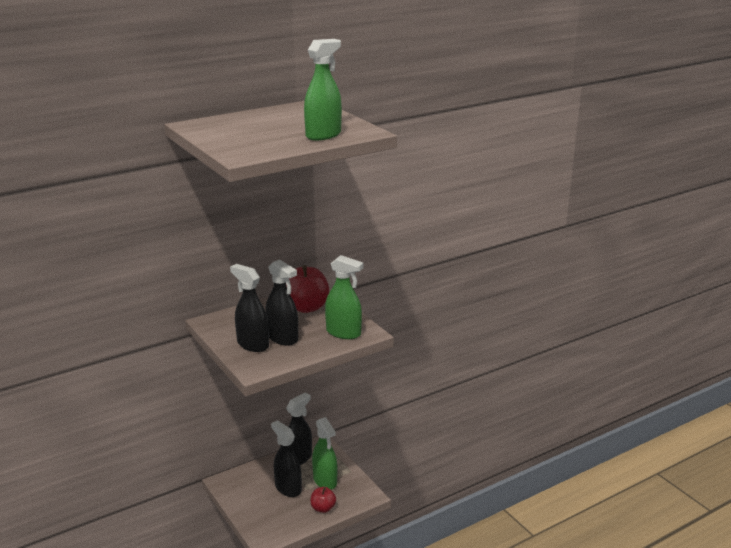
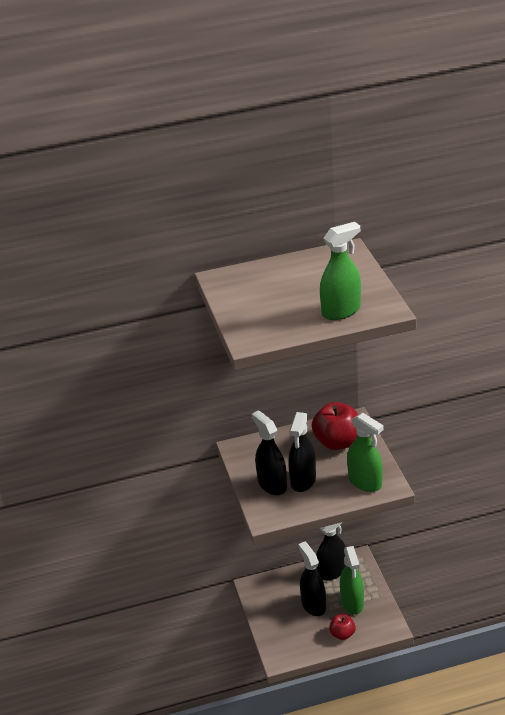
camera: 20 degrees right, 10 degrees up
black spray bottle [265,259,298,346] -> black spray bottle turned 45 degrees clockwise [288,412,316,492]

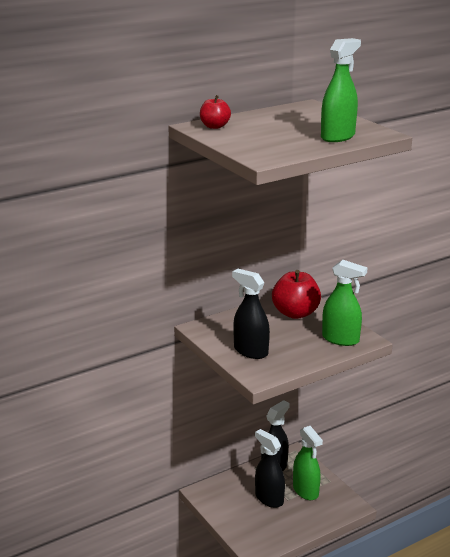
camera: 20 degrees left, 10 degrees down
black spray bottle [288,412,316,492] -> none
red apple [329,614,356,640] -> red apple moved to [200,95,231,129]

